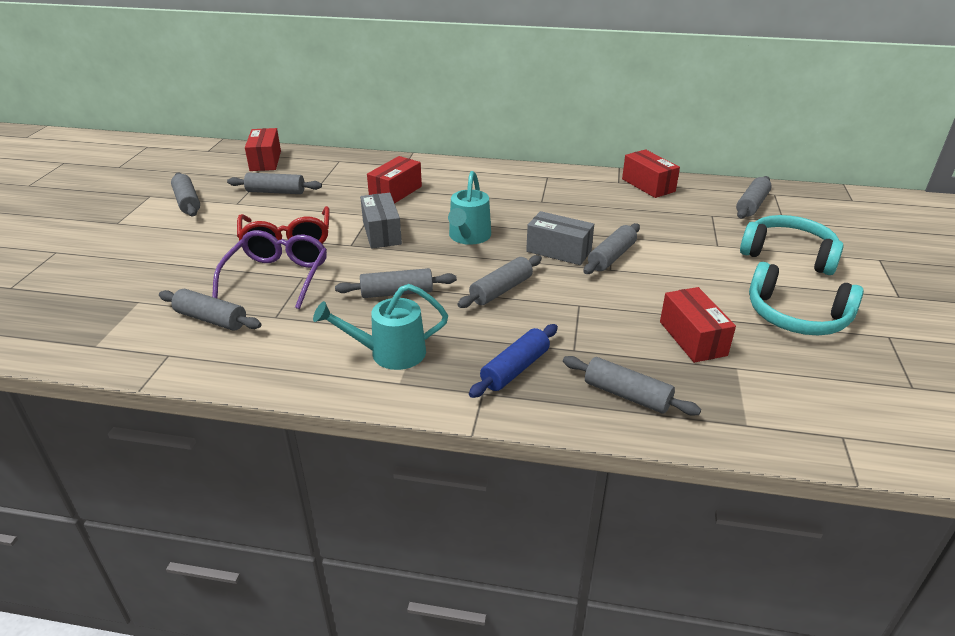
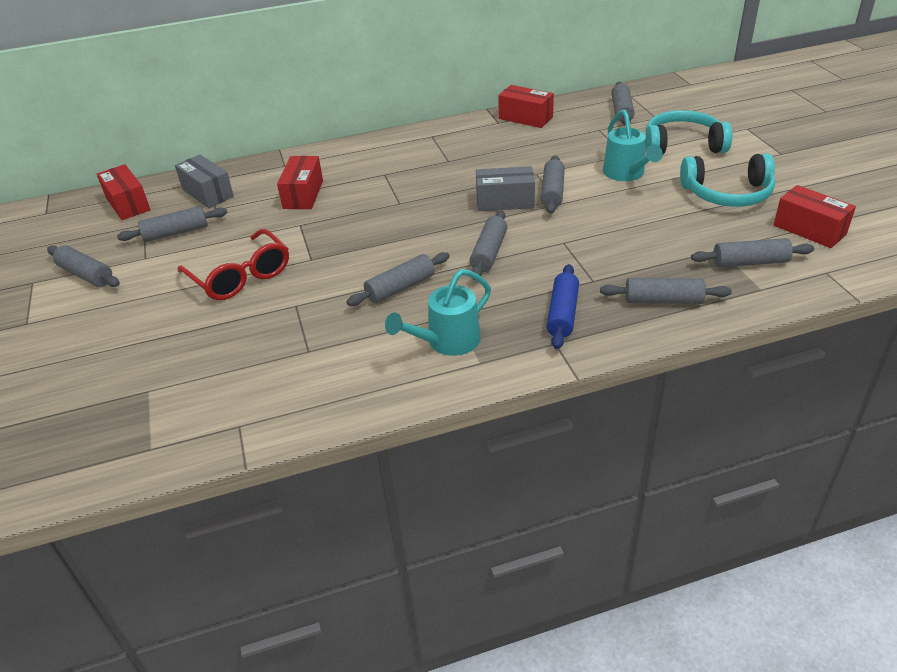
camera: 25 degrees left, 5 degrees up
grey rolling pin [159,289,261,331] -> grey rolling pin moved to [691,238,814,267]
purple glasses [212,230,327,309] -> none
grey box [360,193,402,249] -> grey box moved to [175,155,234,208]
turquoise watering can [448,171,491,245] -> turquoise watering can moved to [603,110,663,181]
red box [660,287,736,363] -> red box moved to [774,185,856,248]

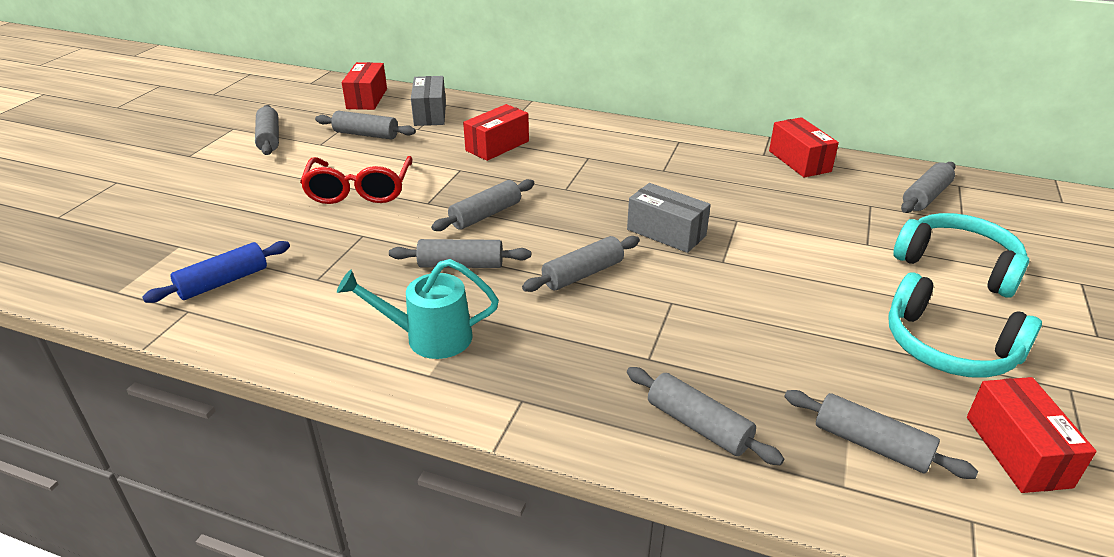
camera: 35 degrees right, 5 degrees down
grey rolling pin [541,155,565,214] -> grey rolling pin moved to [431,179,534,231]
blue rolling pin [546,264,579,349] -> blue rolling pin moved to [142,241,290,303]
turquoise watering can [603,110,663,181] -> none

